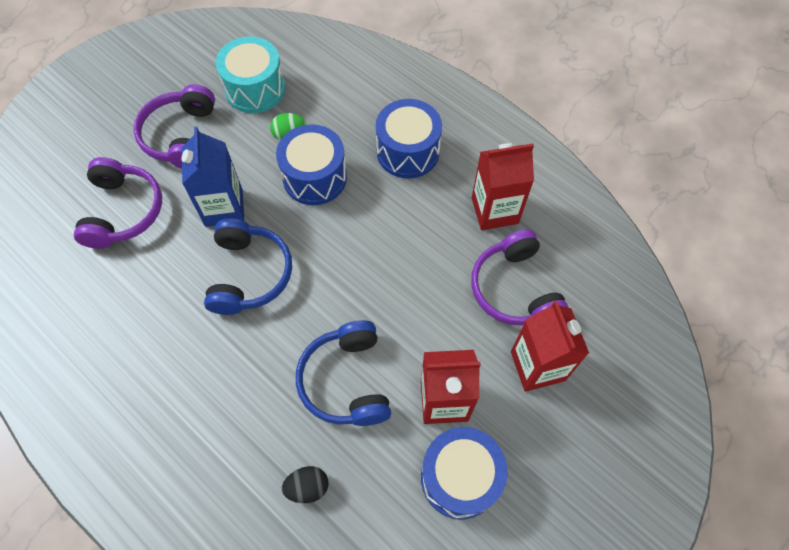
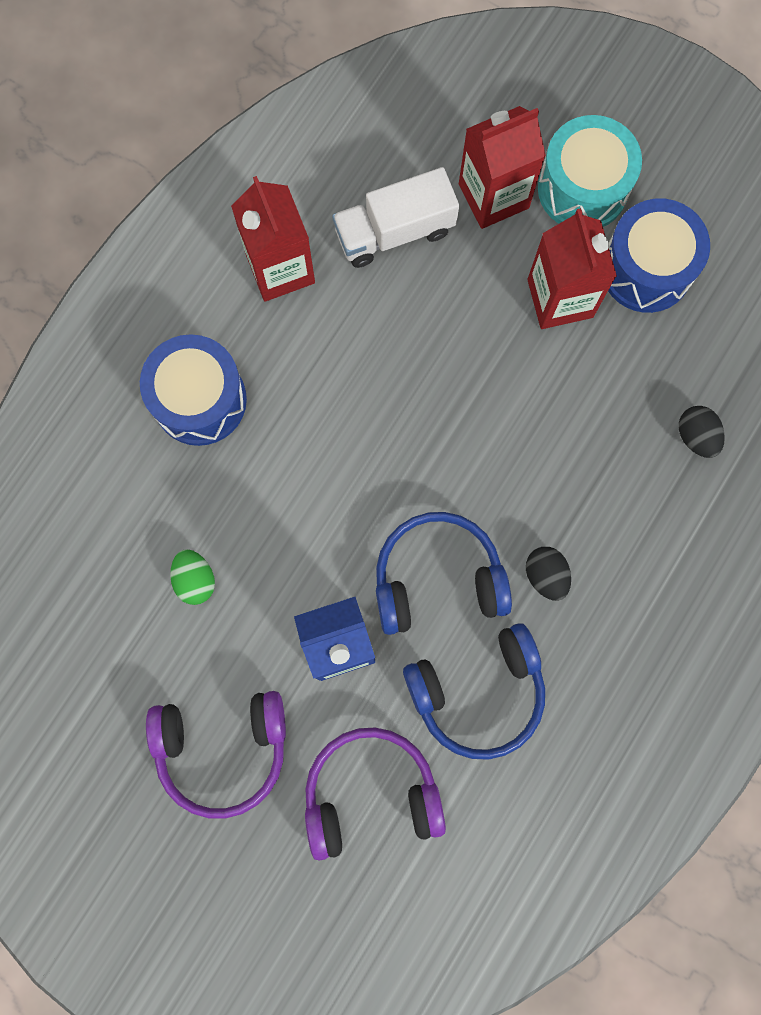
camera: 100 degrees left, 15 degrees up
turquoise drum [216,36,285,113] -> turquoise drum moved to [538,115,642,227]
blue drum [276,124,347,205] -> none
blue headphones [296,320,391,426] -> blue headphones moved to [403,623,545,760]
purple headphones [471,229,569,325] -> white truck [332,167,459,268]
none -> black egg [526,547,571,601]

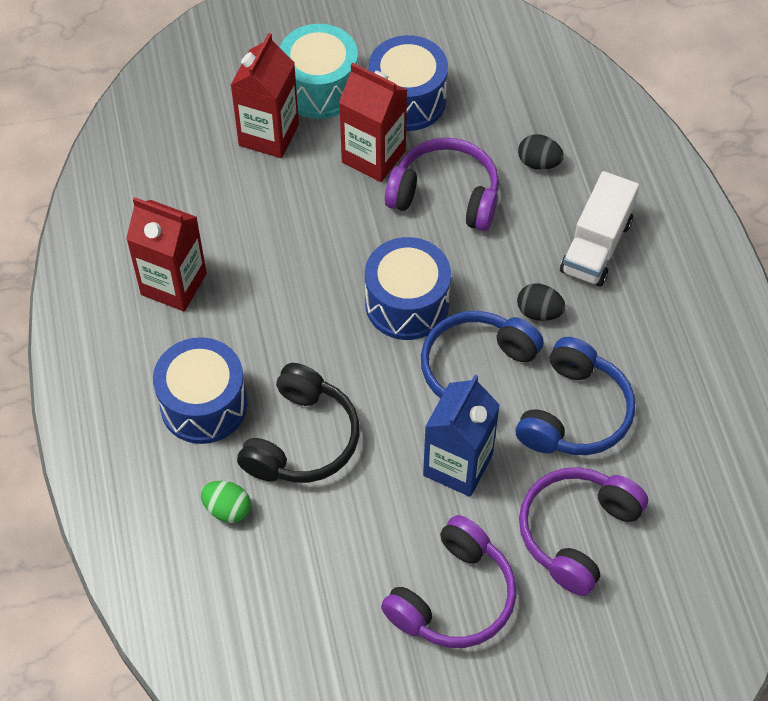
camera: 45 degrees left, 20 degrees down
green egg [170,549,215,605] -> green egg moved to [201,481,251,523]
white truck [332,167,459,268] -> white truck moved to [560,171,639,287]
none -> black headphones [237,363,360,483]
none -> blue drum [365,237,451,340]
none -> purple headphones [385,138,499,231]

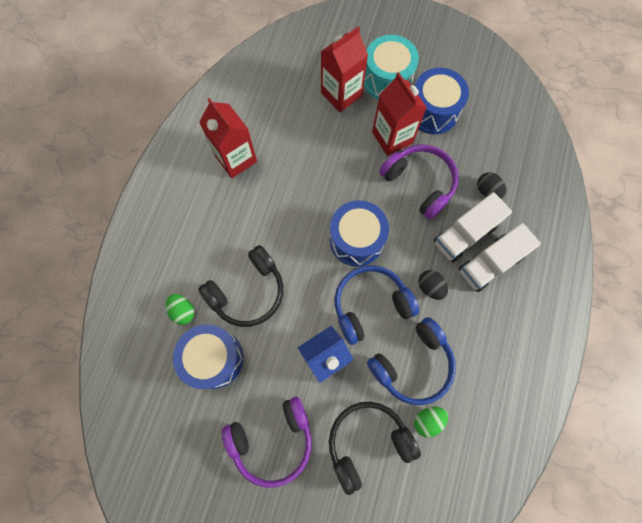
camera: 30 degrees right, 15 degrees up
blue drum [153,337,247,444] -> blue drum moved to [173,324,243,389]
purple headphones [519,467,648,596] -> black headphones [329,402,421,495]
none -> green egg [414,407,448,437]
none -> white truck [434,192,512,262]

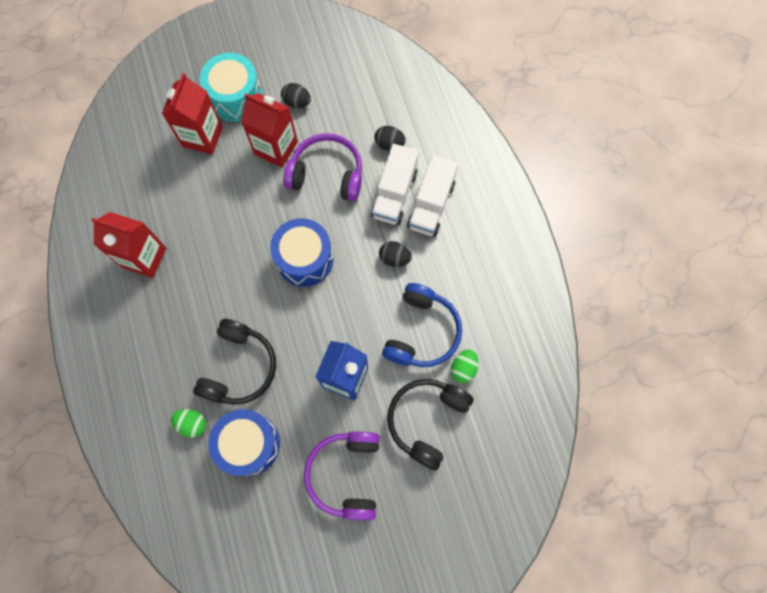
camera: 35 degrees left, 0 degrees up
purple headphones [222,397,312,488] -> purple headphones turned 150 degrees clockwise [304,432,380,520]
blue headphones [335,265,419,345] -> none
blue drum [415,68,469,134] -> black egg [281,83,311,108]

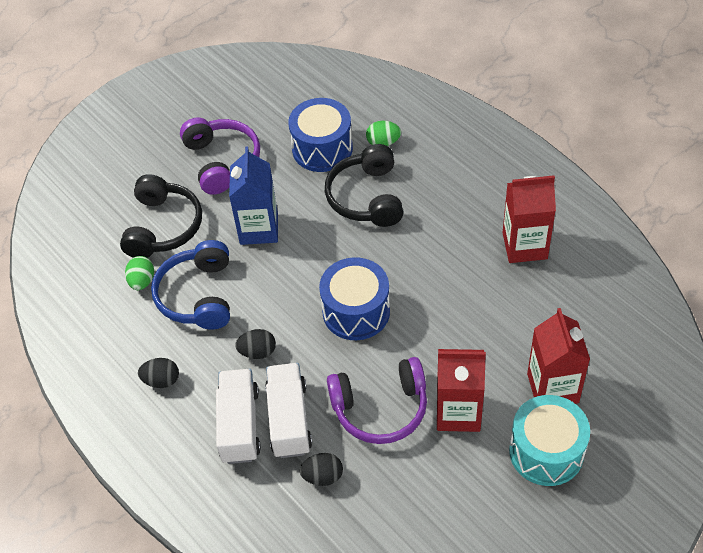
camera: 160 degrees right, 20 degrees down
black egg [281,83,311,108] -> black egg moved to [138,358,179,388]

